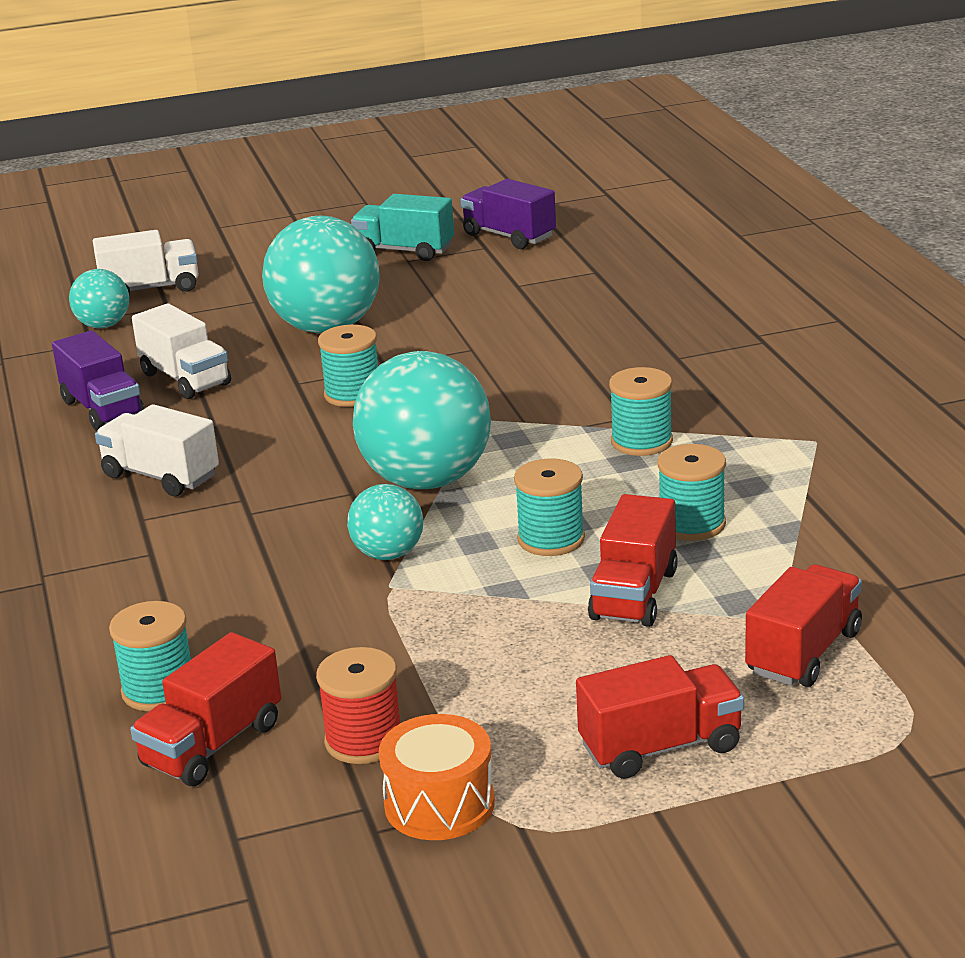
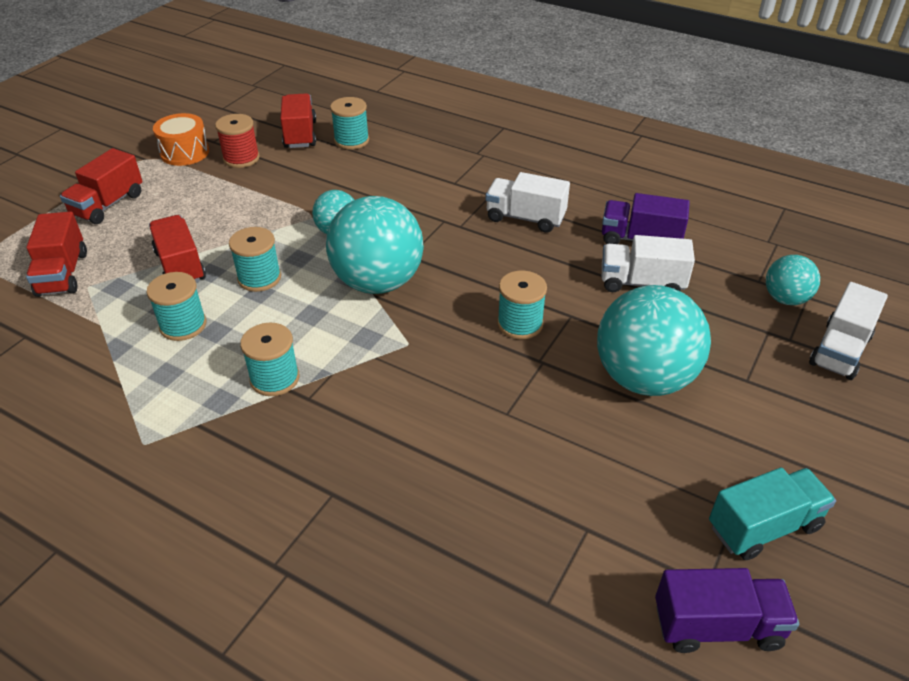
camera: 135 degrees right, 15 degrees up
white truck [95,404,219,496] -> white truck turned 150 degrees counterclockwise [486,172,570,233]

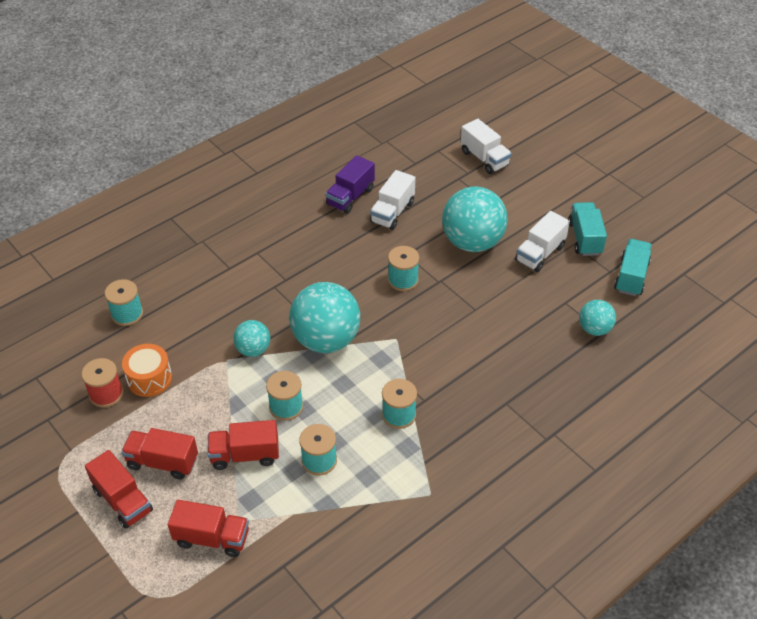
camera: 70 degrees left, 5 degrees up
orange drum [153,113,209,166] -> orange drum moved to [122,344,172,397]
red truck [280,93,316,148] -> red truck moved to [121,428,198,480]
white truck [486,172,570,233] -> white truck moved to [515,211,570,272]
purple truck [655,568,799,653] -> turquoise truck [614,239,652,296]
turquoise ball [766,255,820,305] -> turquoise ball moved to [579,300,616,336]

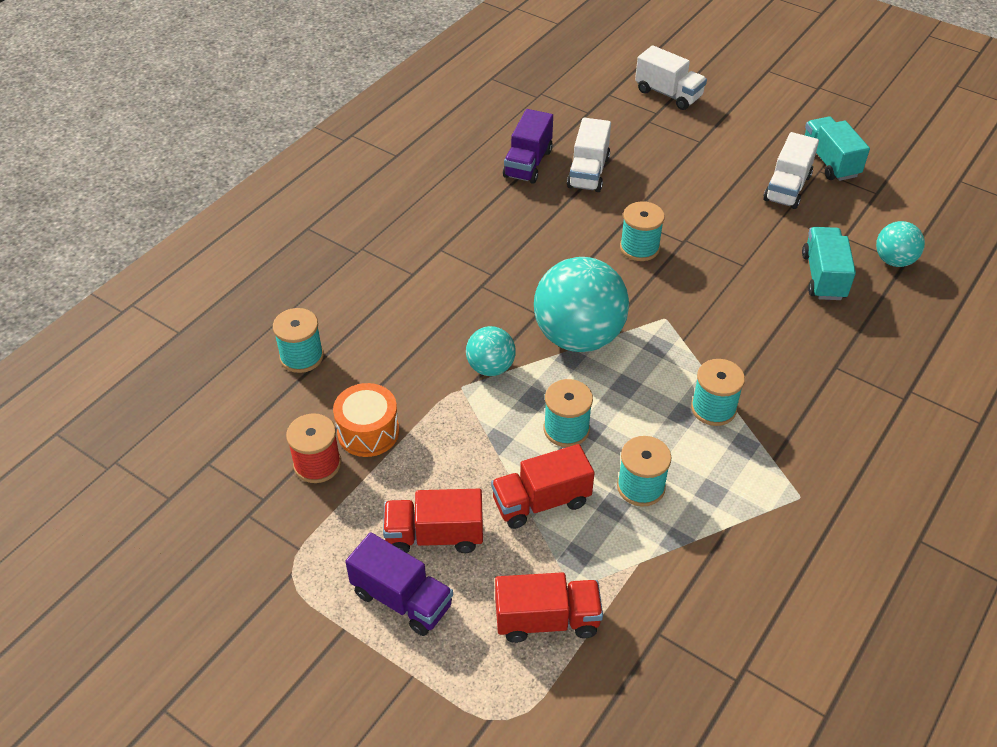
camera: 15 degrees left, 0 degrees up
red truck [85,450,153,529] -> purple truck [345,532,453,636]
turquoise ball [442,187,508,252] -> none
turquoise truck [614,239,652,296] -> turquoise truck moved to [802,227,856,300]

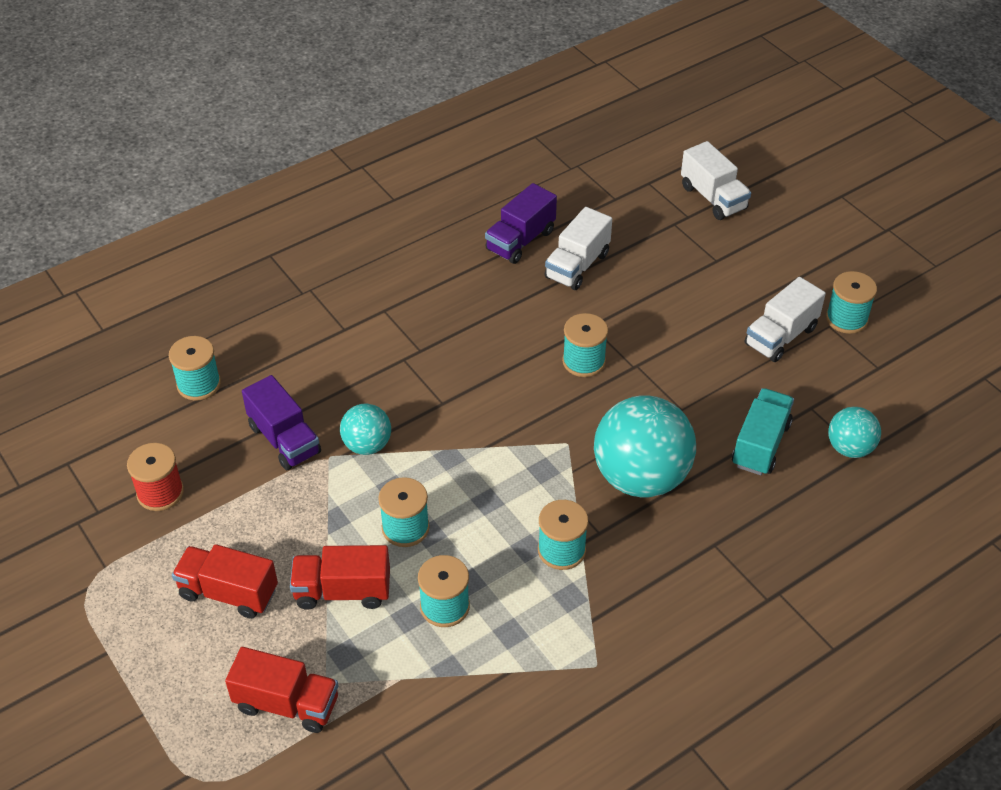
camera: 20 degrees right, 0 degrees up
orange drum [333,383,399,457] -> none
purple truck [345,532,453,636] -> purple truck moved to [242,375,321,470]
turquoise ball [534,257,629,352] -> turquoise ball moved to [594,395,696,497]
turquoise truck [805,117,870,181] -> turquoise spool [826,271,877,334]

